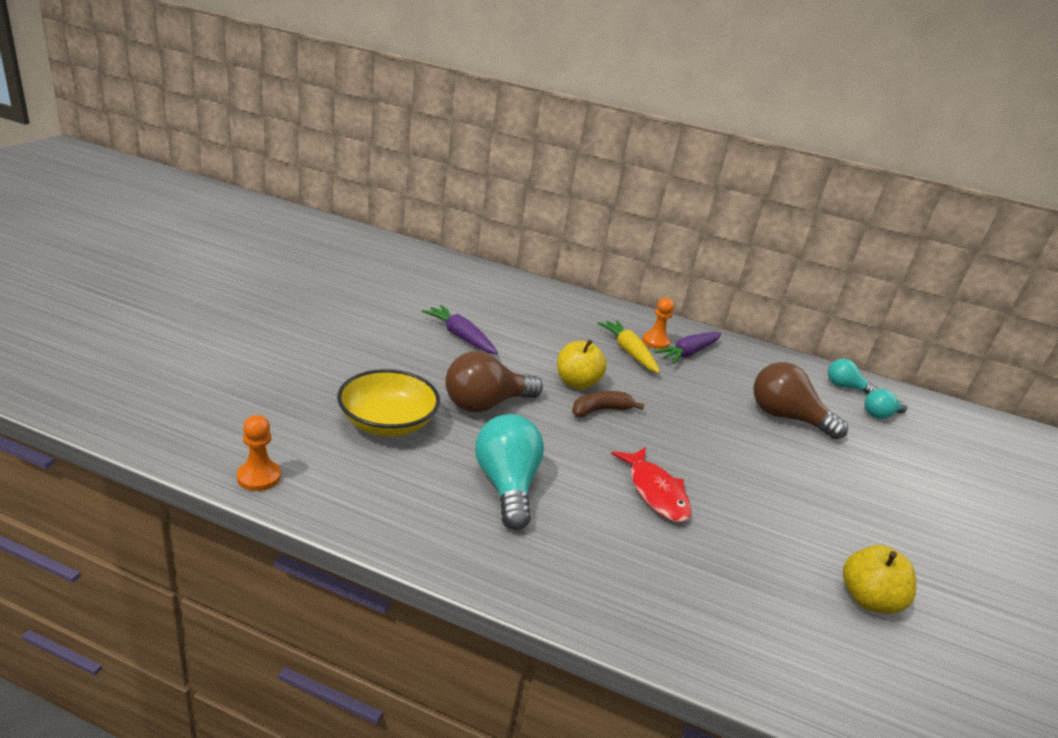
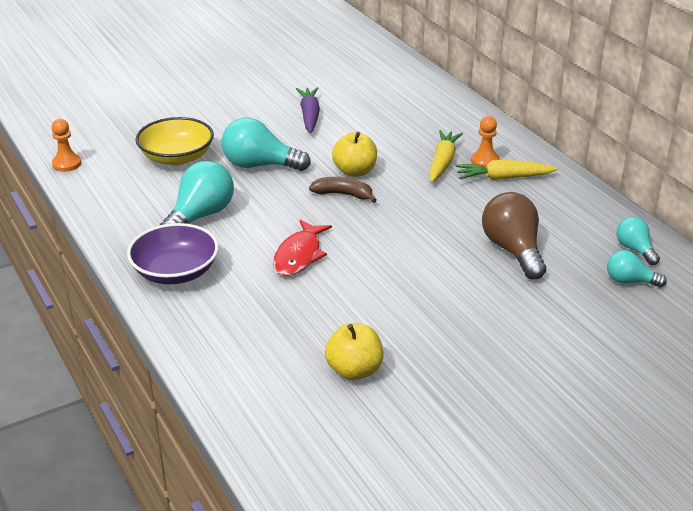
camera: 45 degrees right, 5 degrees up
brown light bulb [445,351,543,412] -> turquoise light bulb [221,118,311,171]
purple carrot [654,332,721,364] -> yellow carrot [456,160,558,180]
none -> purple bowl [127,223,219,284]

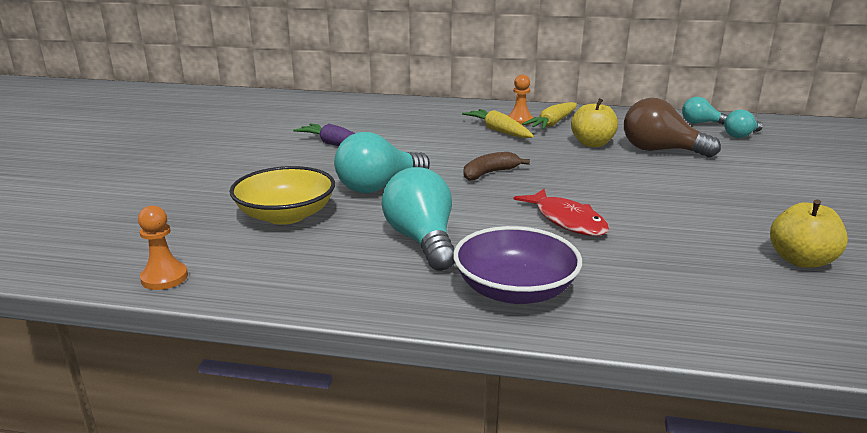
camera: 50 degrees left, 10 degrees down
yellow apple [332,132,377,177] -> yellow apple moved to [571,98,618,147]

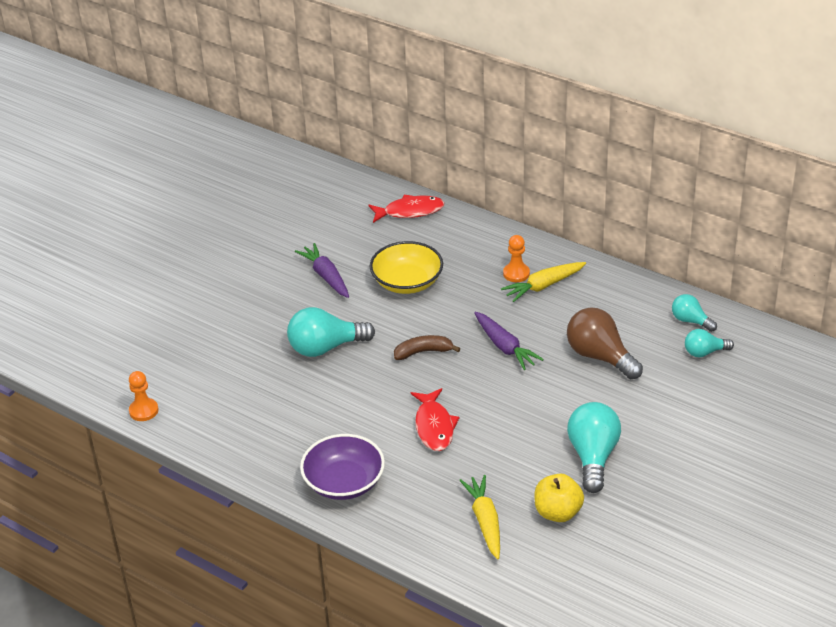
camera: 25 degrees right, 15 degrees up
yellow bowl [229,166,335,225] -> yellow bowl moved to [370,241,443,294]
turquoise light bulb [382,167,455,271] -> turquoise light bulb moved to [567,402,621,493]
yellow carrot [462,109,534,138] -> yellow carrot moved to [459,475,500,559]
yellow apple [571,98,618,147] -> none
none -> red fish [369,195,445,223]
none -> purple carrot [474,312,544,370]

